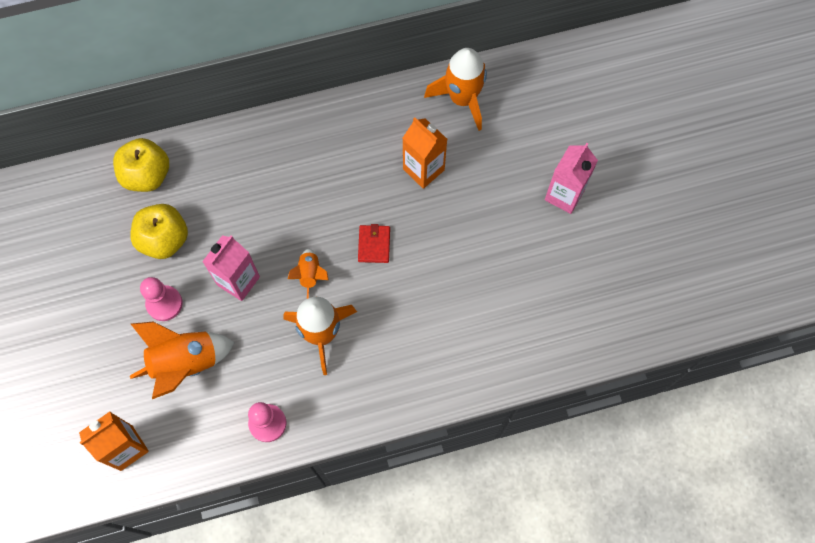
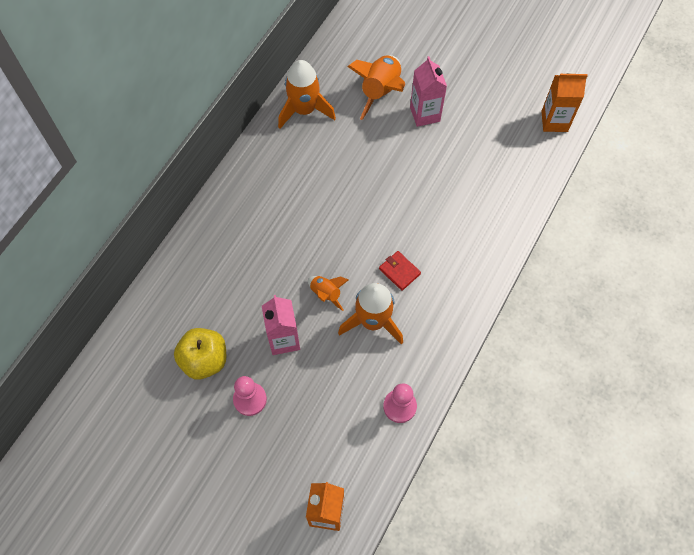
camera: 45 degrees left, 5 degrees down
yellow apple [113,138,169,192] -> none
orange rocket [130,322,235,399] -> orange rocket moved to [347,55,405,120]
red wallet [358,224,390,263] -> red wallet moved to [379,251,421,291]
orange carton [403,117,447,189] -> orange carton moved to [541,72,588,132]

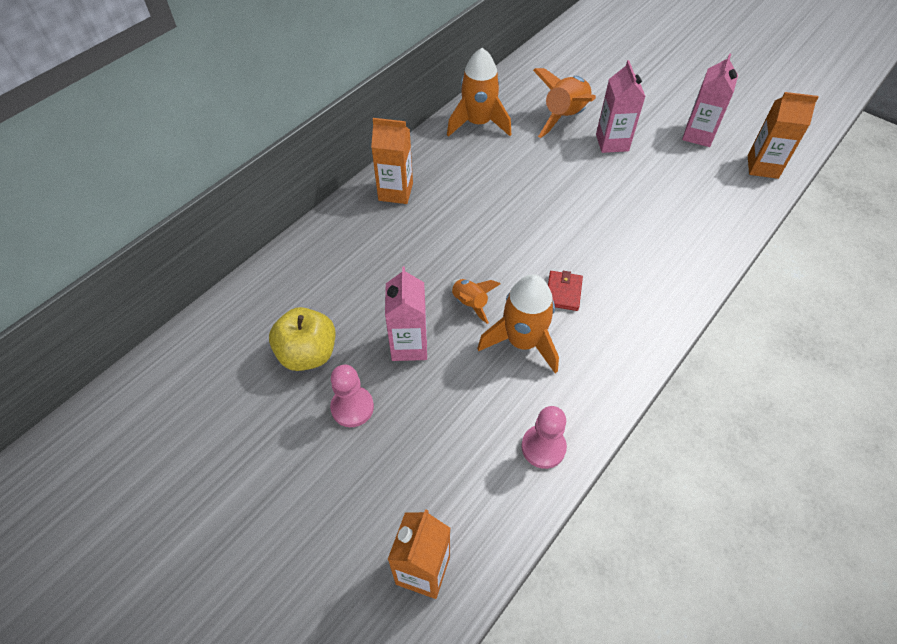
camera: 10 degrees right, 10 degrees down
red wallet [379,251,421,291] -> red wallet turned 45 degrees clockwise [548,271,583,311]
none -> orange carton [371,118,413,204]
none -> pink carton [682,53,738,147]

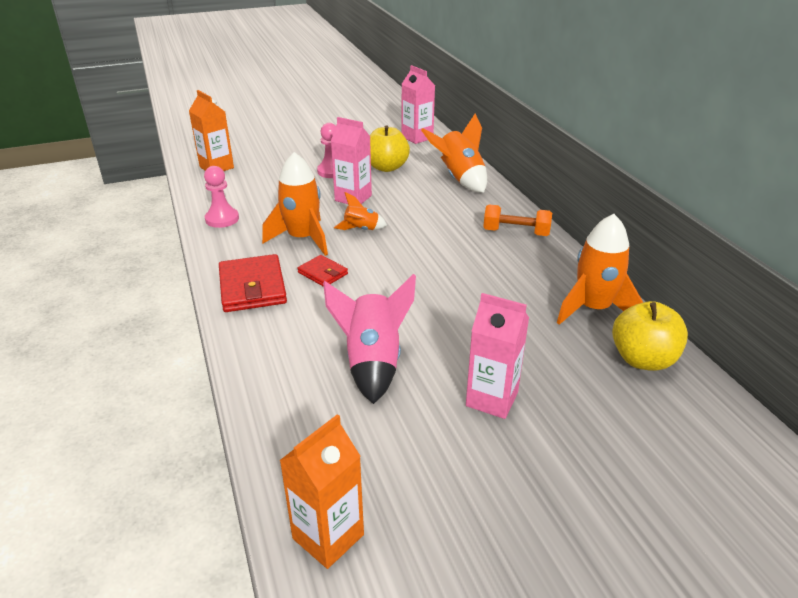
camera: 120 degrees right, 20 degrees down
orange carton [371,118,413,204] -> orange dumbbell [483,204,552,236]
orange rocket [533,68,596,138] -> orange rocket moved to [421,114,487,193]
pink carton [682,53,738,147] -> pink carton moved to [402,65,435,144]
none -> red wallet [219,254,287,312]
none -> pink rocket [323,274,416,404]
none -> yellow apple [612,301,688,371]

